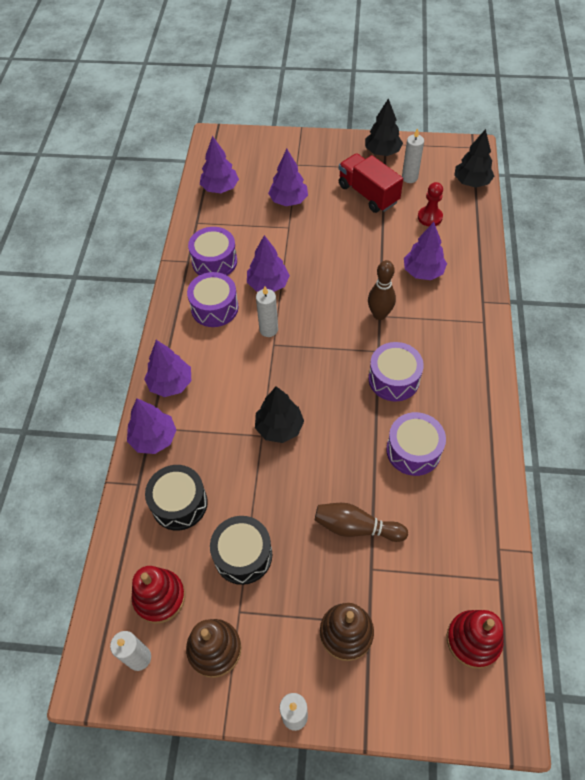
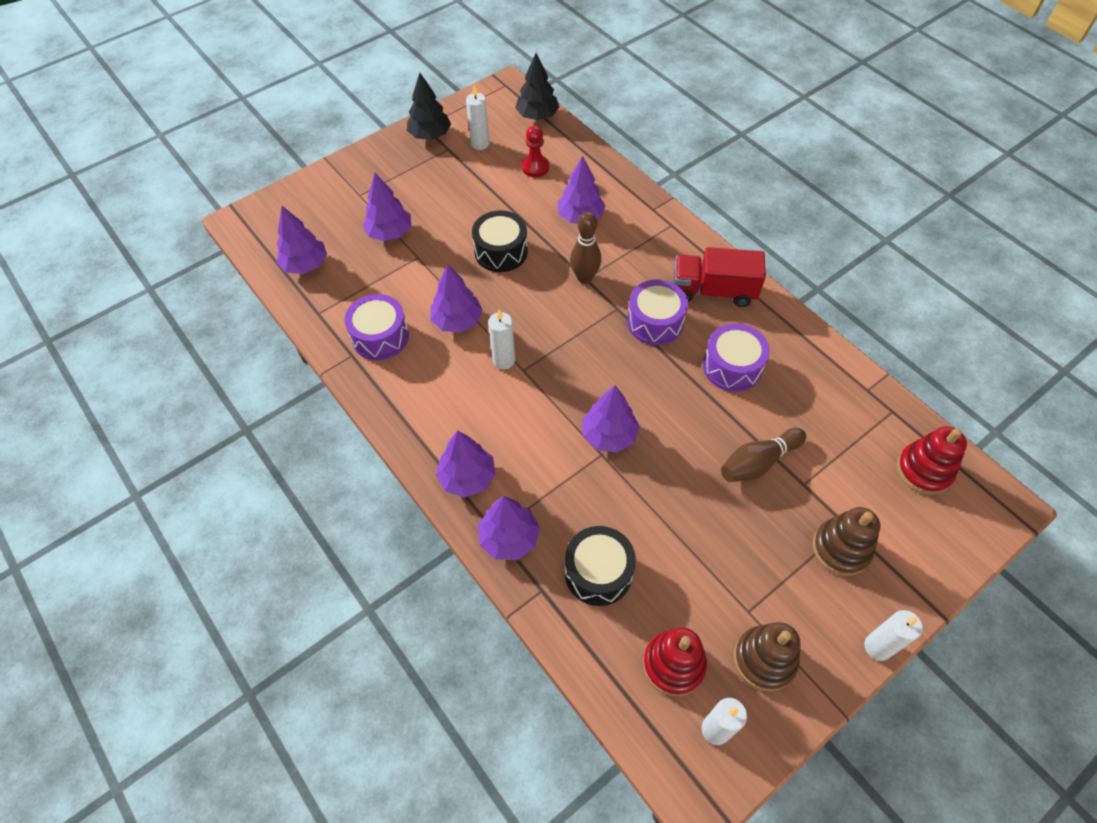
camera: 45 degrees left, 0 degrees up
purple drum [187,272,239,327] -> none
black drum [210,516,272,585] -> black drum moved to [472,210,528,272]
black tree [255,386,304,443] -> purple tree [582,385,640,453]
red truck [339,153,403,213] -> red truck moved to [674,247,766,307]

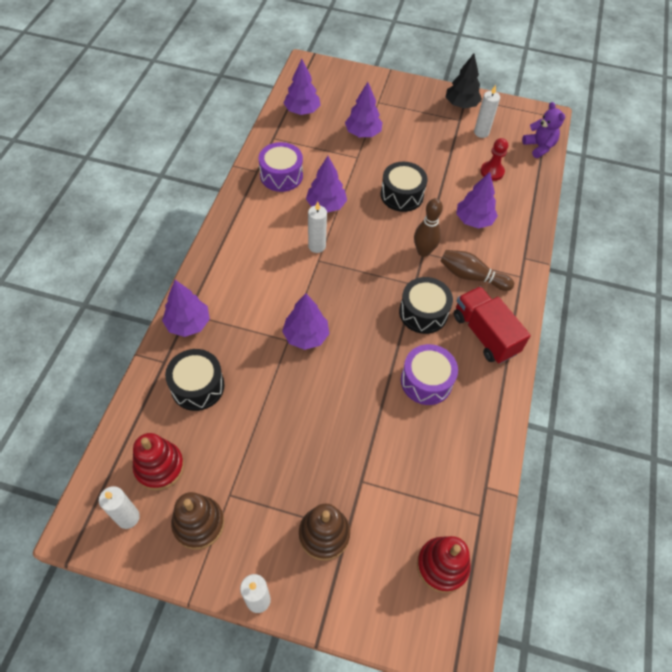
camera: 50 degrees right, 0 degrees up
purple tree [436,430,496,498] -> none
black tree [515,53,559,120] -> purple teddy bear [522,102,565,158]
purple drum [627,279,688,345] -> black drum [399,277,453,334]
brown bowling pin [721,428,806,482] -> brown bowling pin moved to [440,250,514,291]

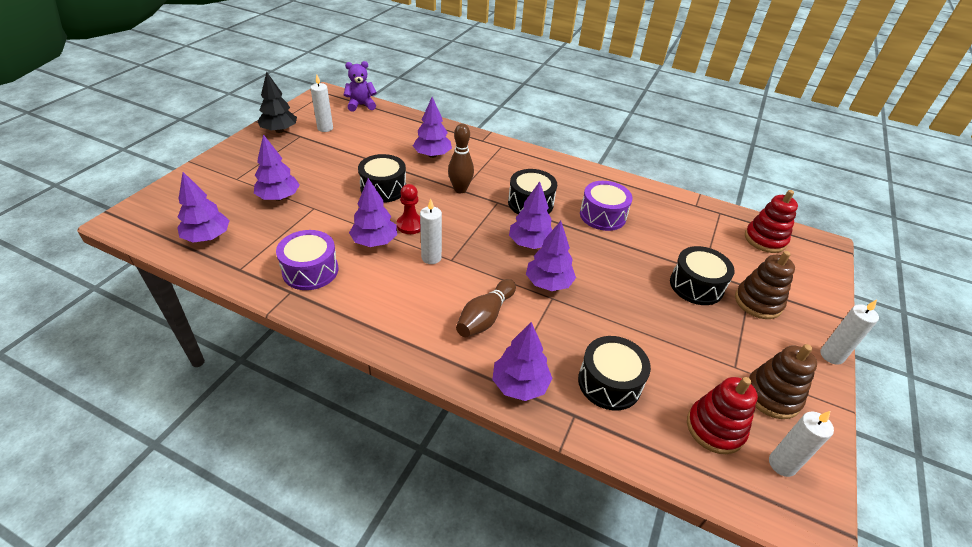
camera: 80 degrees left, 15 degrees down
brown bowling pin [440,250,514,291] -> brown bowling pin moved to [456,279,516,337]
red truck [454,286,531,364] -> none
red pawn [480,138,508,181] -> red pawn moved to [397,184,421,234]
none -> purple tree [509,182,552,249]
none -> black drum [670,246,735,305]

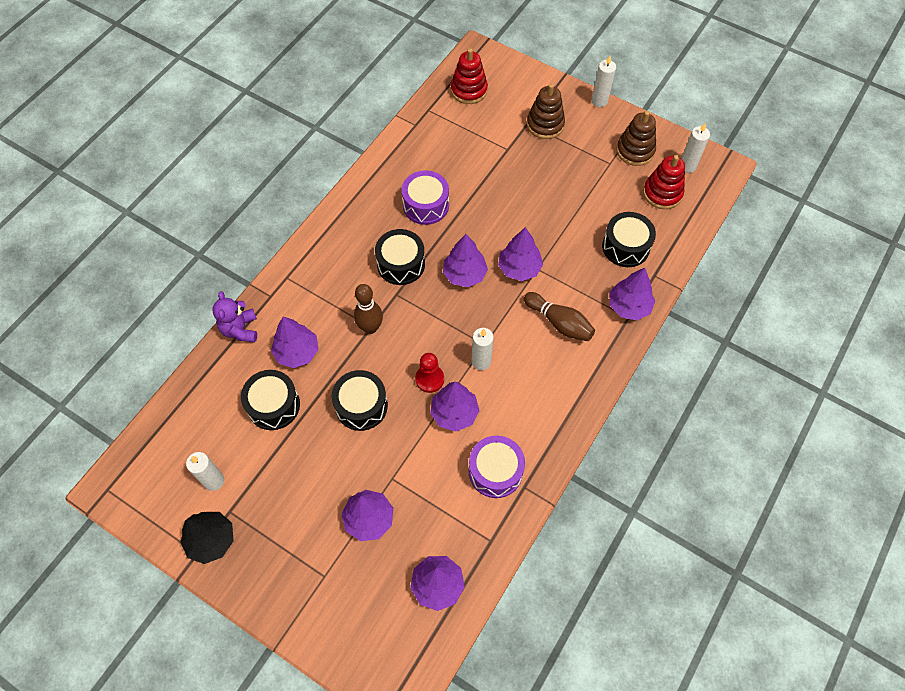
camera: 80 degrees left, 20 degrees up
purple teddy bear [344,61,377,112] -> purple teddy bear moved to [212,291,257,342]
black drum [670,246,735,305] -> black drum moved to [241,370,300,430]

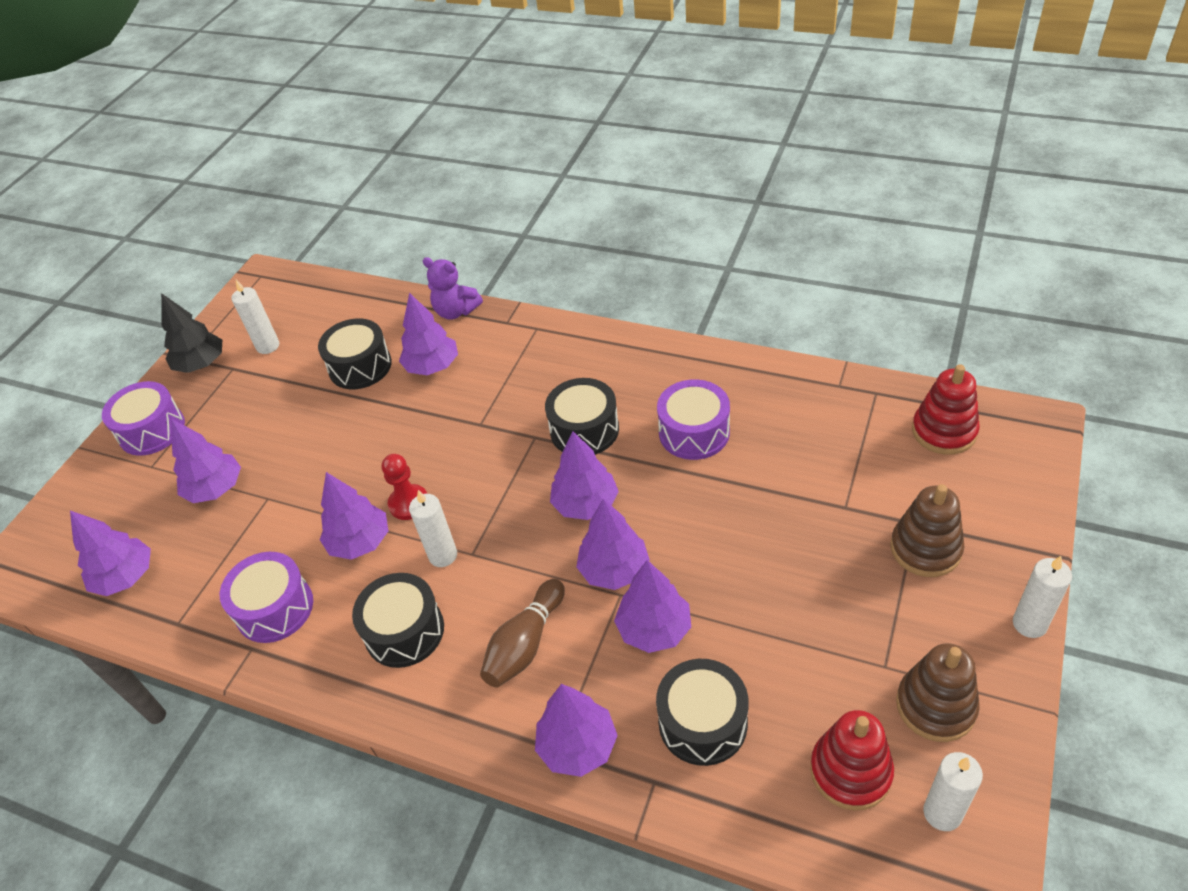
camera: 85 degrees right, 15 degrees down
purple teddy bear [212,291,257,342] -> purple teddy bear turned 135 degrees counterclockwise [423,257,483,320]
black drum [332,370,388,431] -> black drum moved to [352,573,444,668]
brown bowling pin [354,284,383,334] -> none
none -> purple drum [102,381,185,456]
none -> purple tree [614,560,691,653]

